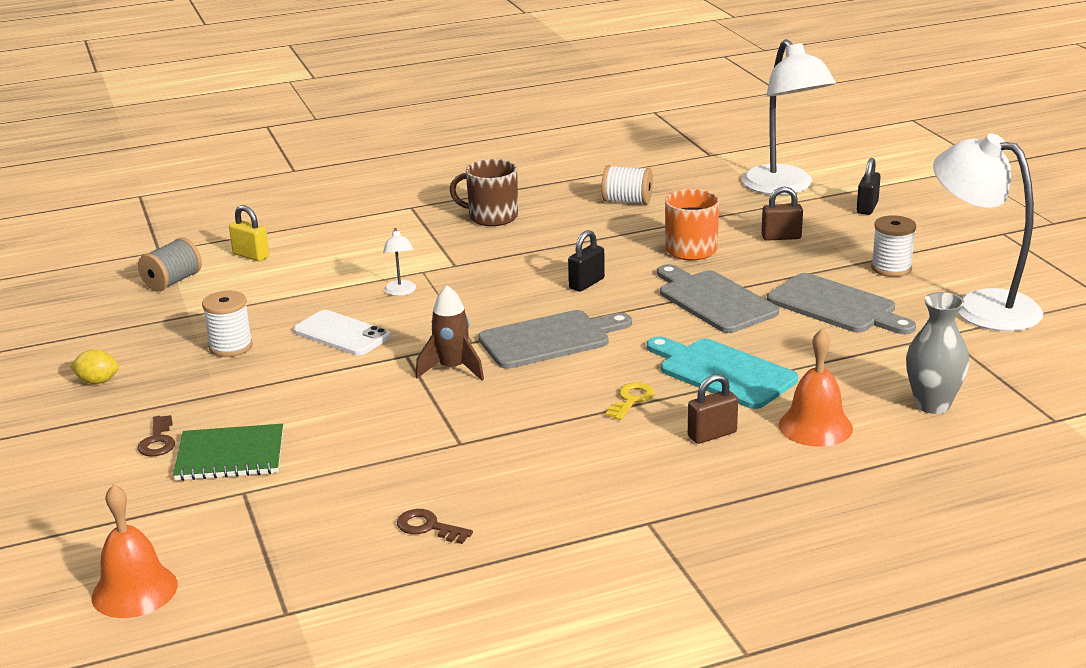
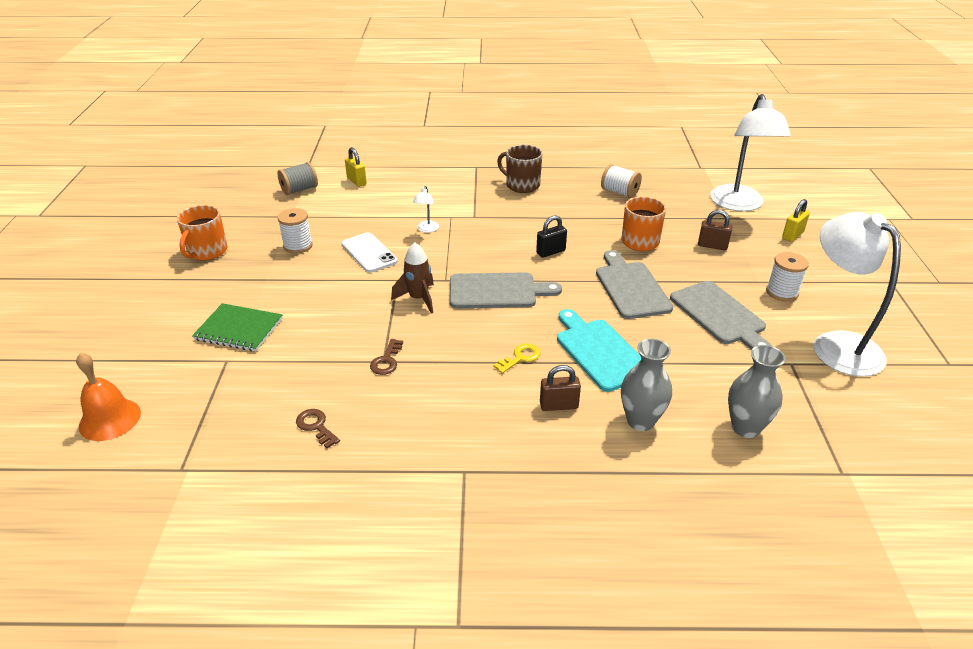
camera: 20 degrees right, 10 degrees up
yellow lemon [70,349,119,384] -> orange mug [177,205,227,261]
brown key [138,415,175,456] -> brown key moved to [370,339,403,375]
orange bell [779,329,853,447] -> grey vase [621,339,672,431]
black padlock [857,158,881,215] -> yellow padlock [782,199,810,242]

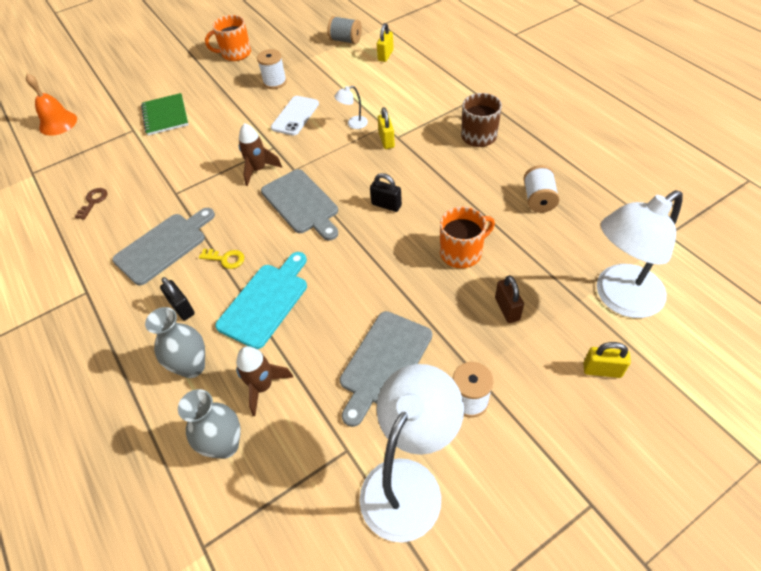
camera: 60 degrees right, 15 degrees up
brown key [370,339,403,375] -> none
brown padlock [540,365,581,411] -> black padlock [160,277,195,321]
grey cutting board [596,250,673,319] -> grey cutting board moved to [112,208,215,286]
none -> brown rocket [236,346,293,416]
none -> yellow padlock [378,107,395,149]

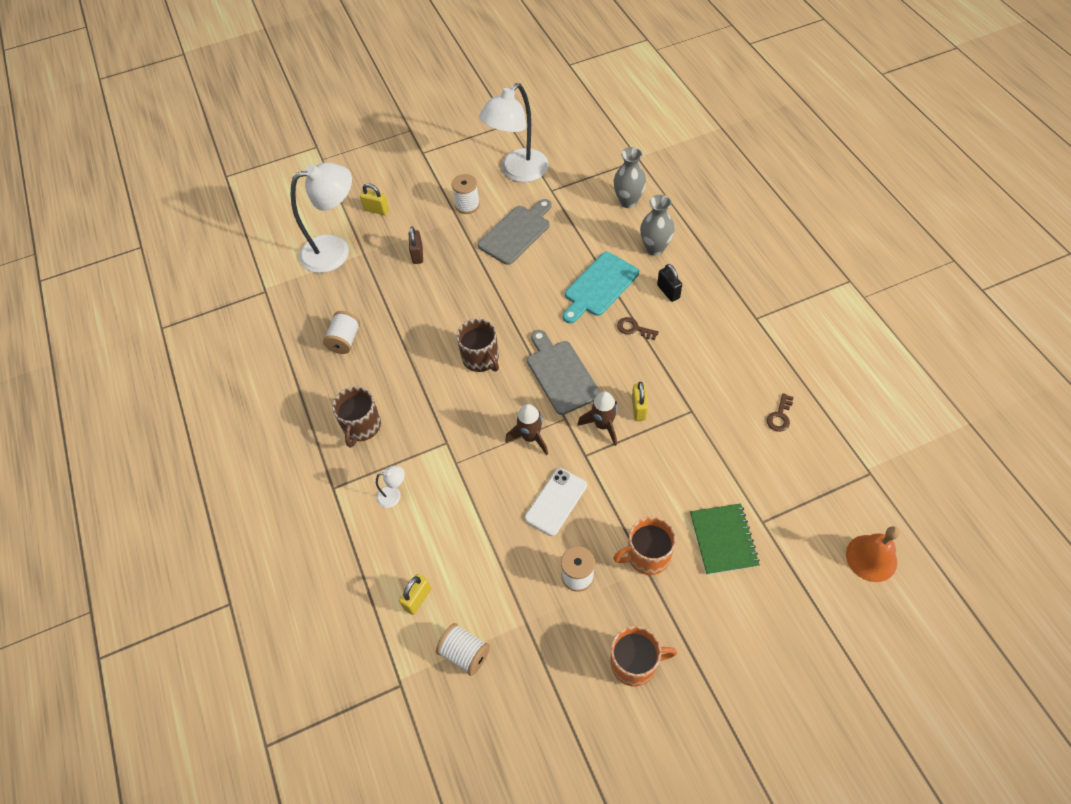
camera: 170 degrees left, 5 degrees up
grey cutting board [112,208,215,286] -> none
yellow key [199,249,244,269] -> brown key [617,317,659,340]
brown rocket [236,346,293,416] -> brown rocket moved to [505,404,548,455]
grey spool [327,16,362,44] -> white spool [436,623,490,676]
white lamp [334,86,368,129] -> white lamp moved to [376,466,405,508]
black padlock [370,173,402,212] -> brown mug [457,319,499,372]
yellow padlock [378,107,395,149] -> yellow padlock moved to [632,382,648,421]
orange mug [440,206,495,268] -> orange mug moved to [613,517,676,575]

